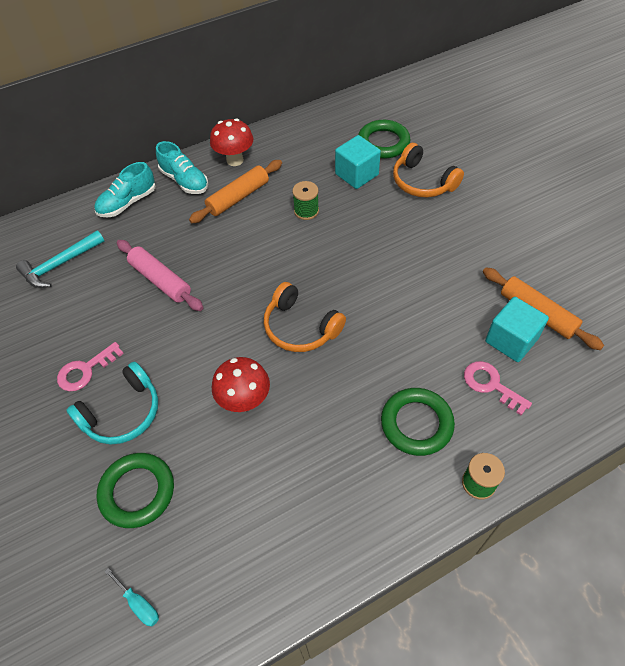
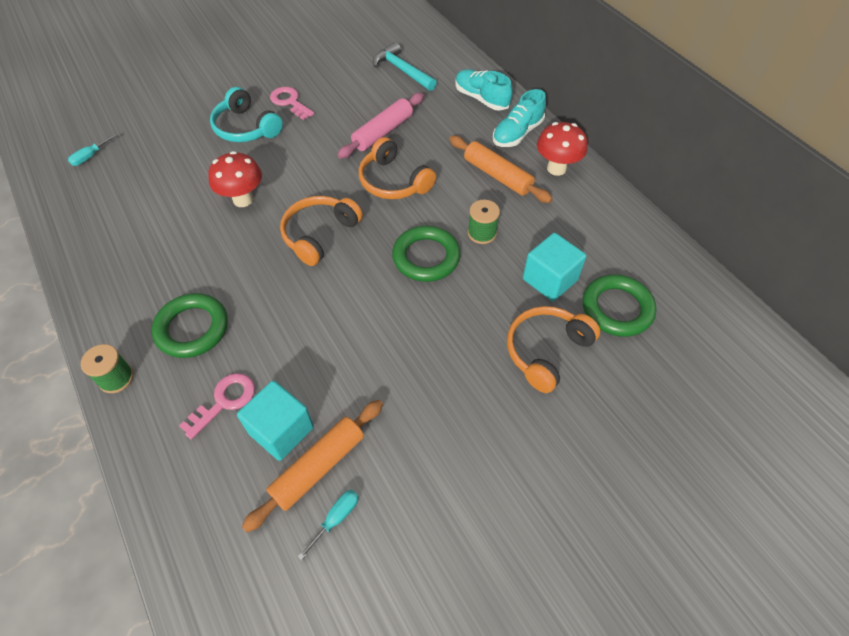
camera: 85 degrees right, 0 degrees up
green ring [97,453,174,528] -> green ring moved to [392,226,461,282]
none -> turquoise screwdriver [298,490,359,560]
none -> orange headphones [359,137,436,199]

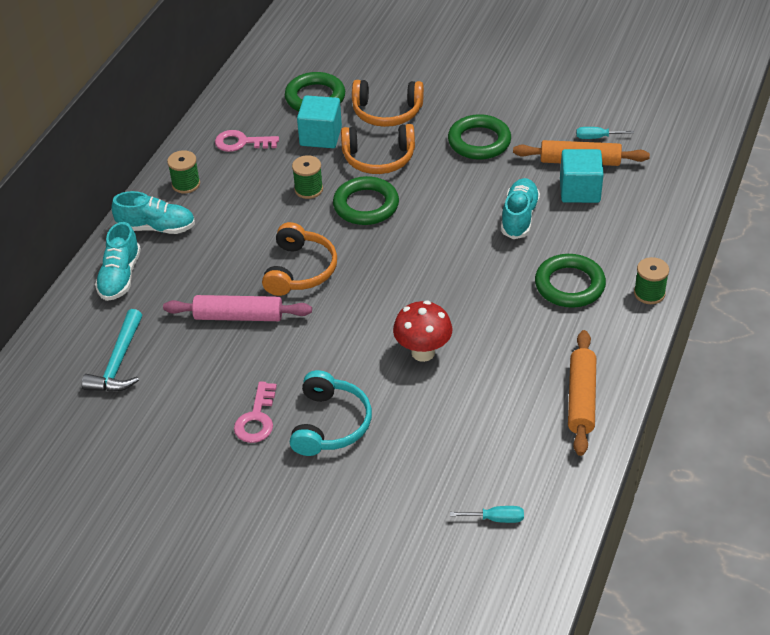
camera: 125 degrees left, 10 degrees down
pink key [179,373,255,440] -> pink key moved to [215,130,279,152]
orange headphones [280,196,363,266] -> orange headphones moved to [341,124,415,174]
orange rolling pin [449,136,553,203] -> orange rolling pin moved to [568,330,596,456]
red mushroom [537,122,587,176] -> green spool [167,150,200,193]
none -> green ring [448,114,511,160]
none -> turquoise shoe [501,178,540,239]

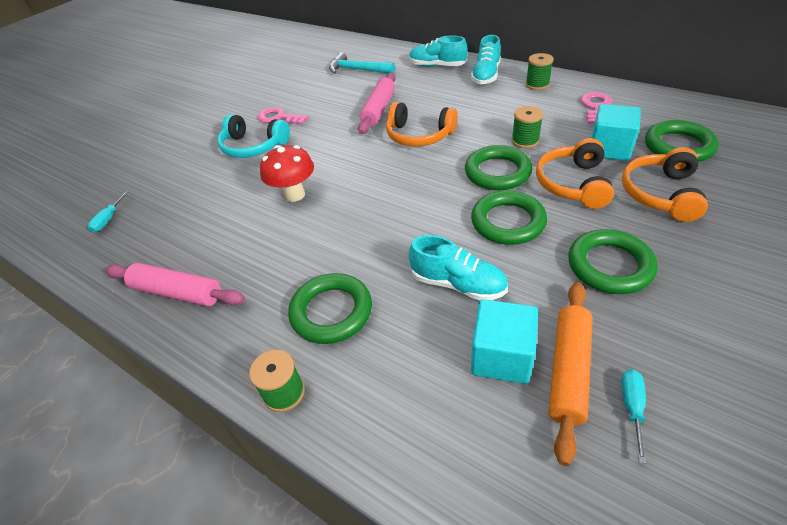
camera: 105 degrees right, 0 degrees up
orange rolling pin [568,330,596,456] -> pink rolling pin [105,263,245,306]
none -> green ring [471,190,547,245]

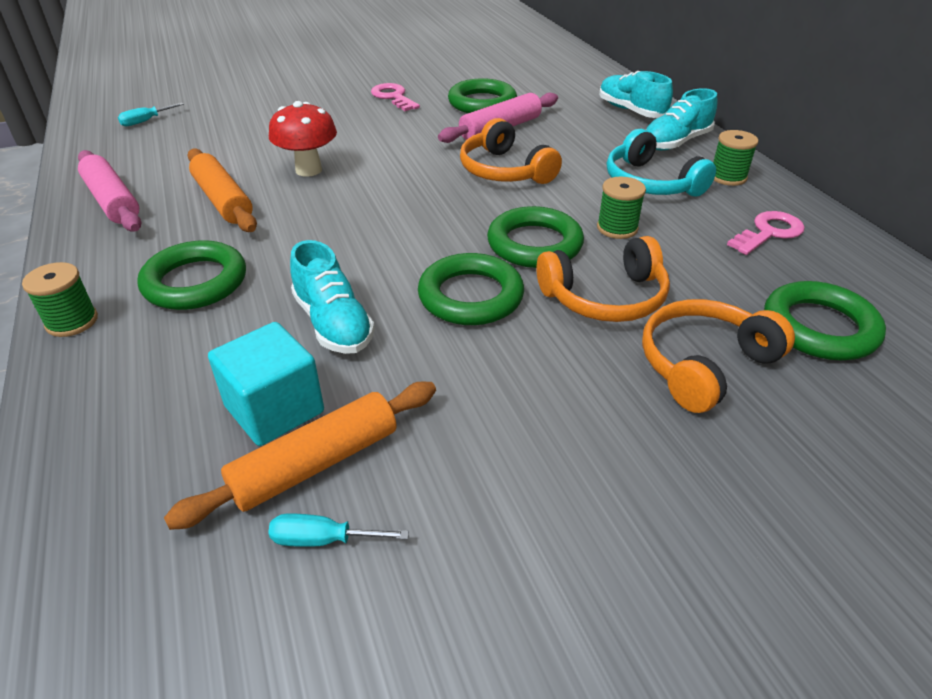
camera: 30 degrees right, 5 degrees down
turquoise headphones [217,114,290,158] -> turquoise headphones moved to [607,129,716,197]
turquoise hammer [329,52,395,74] -> none
orange headphones [536,138,614,209] -> orange headphones turned 150 degrees counterclockwise [536,236,670,322]
green ring [568,229,658,294] -> green ring moved to [448,78,517,113]
turquoise cube [591,104,641,161] -> none
turquoise screwdriver [621,369,646,463] -> turquoise screwdriver turned 135 degrees counterclockwise [268,513,409,547]
none -> orange rolling pin [187,148,257,232]

